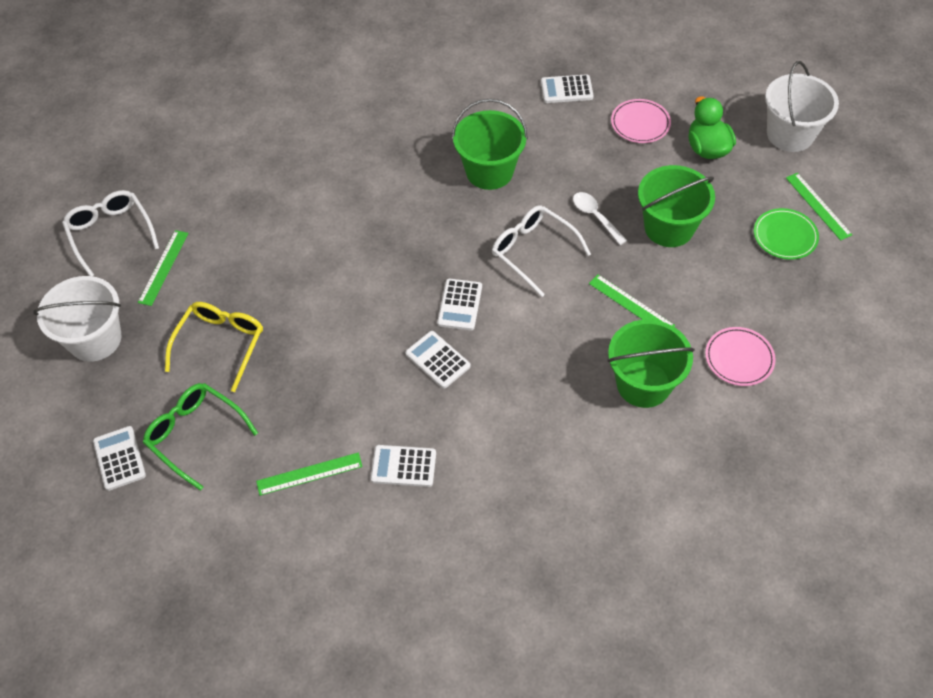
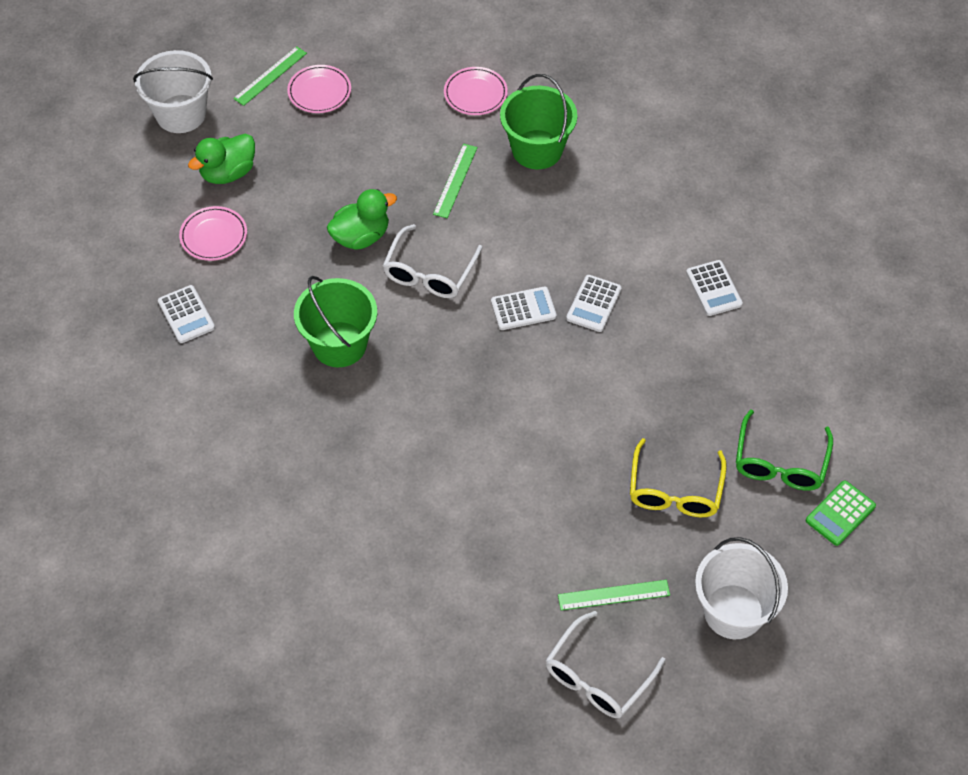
camera: 115 degrees left, 0 degrees up
white calculator [93,426,146,491] -> green calculator [806,480,876,546]
yellow glasses [165,302,263,392] -> yellow glasses turned 75 degrees counterclockwise [630,438,727,517]
green ruler [256,452,363,496] -> none
white spoon [573,192,627,245] -> green duck [327,189,397,250]
green bucket [638,165,715,247] -> none
green plate [754,208,819,260] -> pink plate [287,65,351,113]

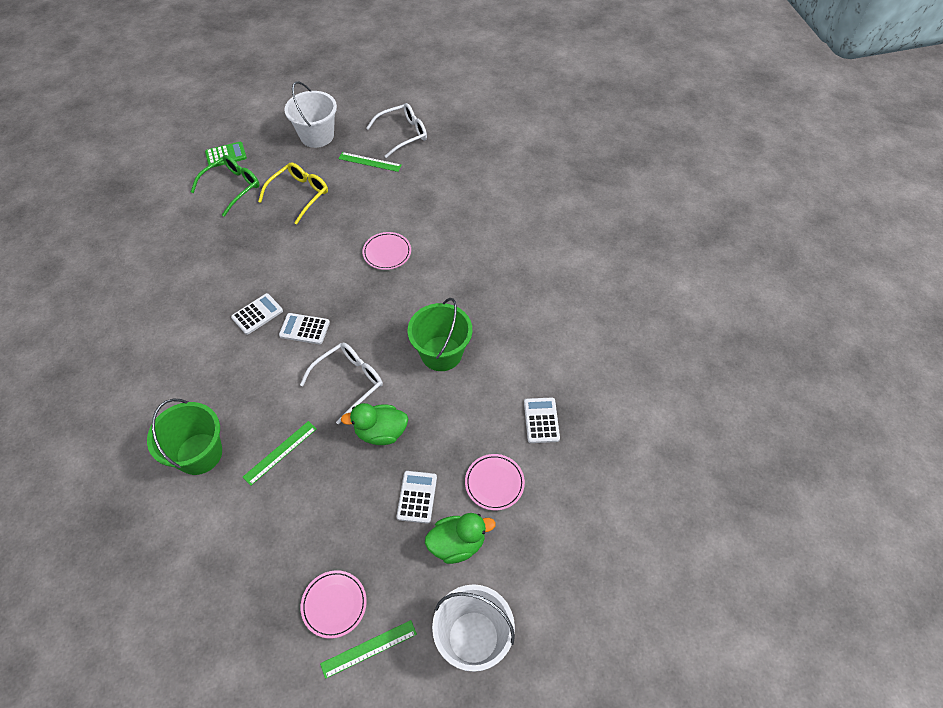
camera: 155 degrees left, 0 degrees up
pink plate [444,67,508,115] -> pink plate moved to [362,232,411,270]
white calculator [686,260,743,316] -> white calculator moved to [397,471,437,524]

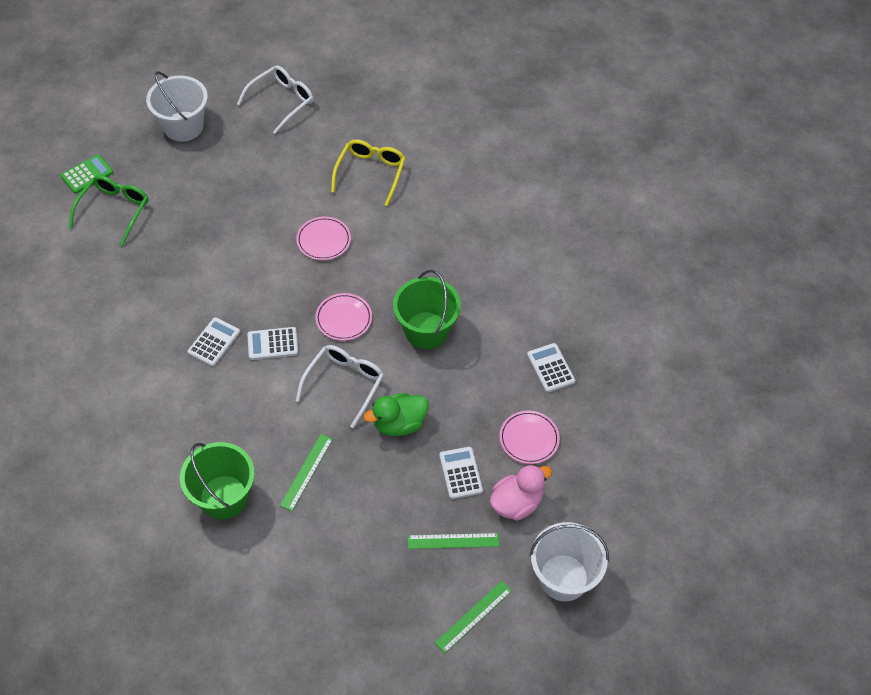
camera: 20 degrees left, 0 degrees up
yellow glasses [258,163,328,224] -> yellow glasses moved to [331,139,405,206]
pink plate [300,570,367,639] -> pink plate moved to [315,293,372,341]
green ruler [338,152,402,172] -> green ruler moved to [408,533,499,549]
green duck [425,513,496,564] -> pink duck [490,464,552,521]

